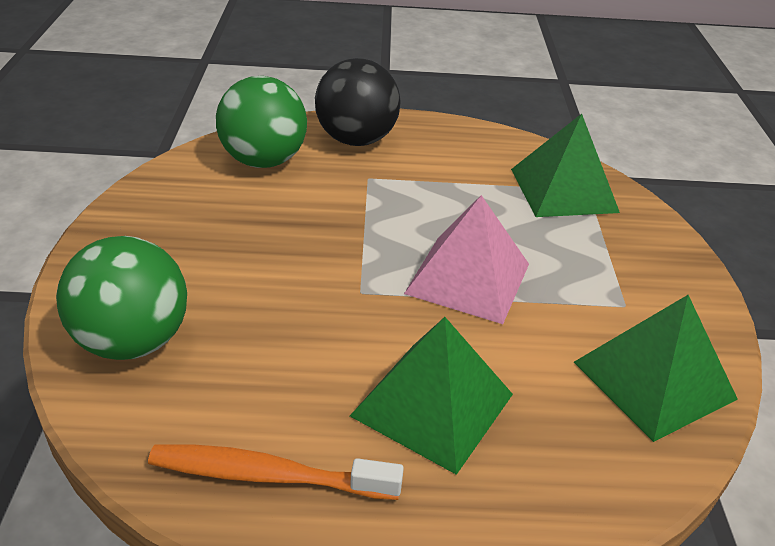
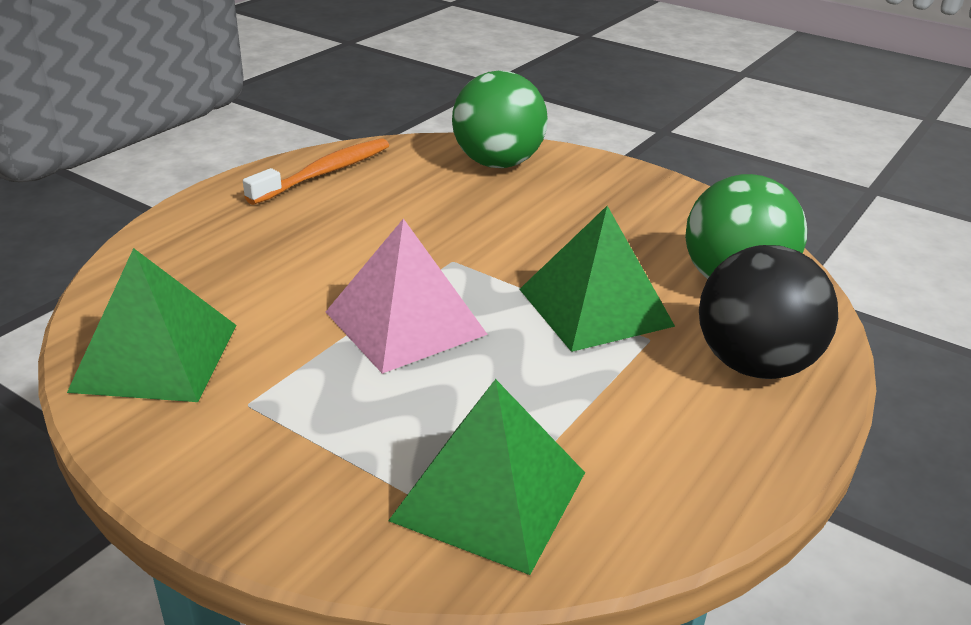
camera: 125 degrees right, 5 degrees down
green pyramid [350,317,513,475] -> green pyramid moved to [519,206,675,352]

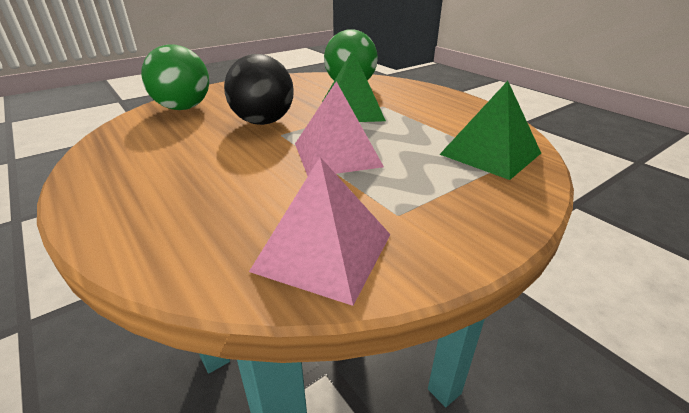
camera: 70 degrees left, 0 degrees up
green pyramid [67,248,237,402] -> pink pyramid [249,157,391,306]
orange toothbrush [243,138,389,205] -> none
black ball [699,245,838,379] -> black ball moved to [224,54,294,125]

